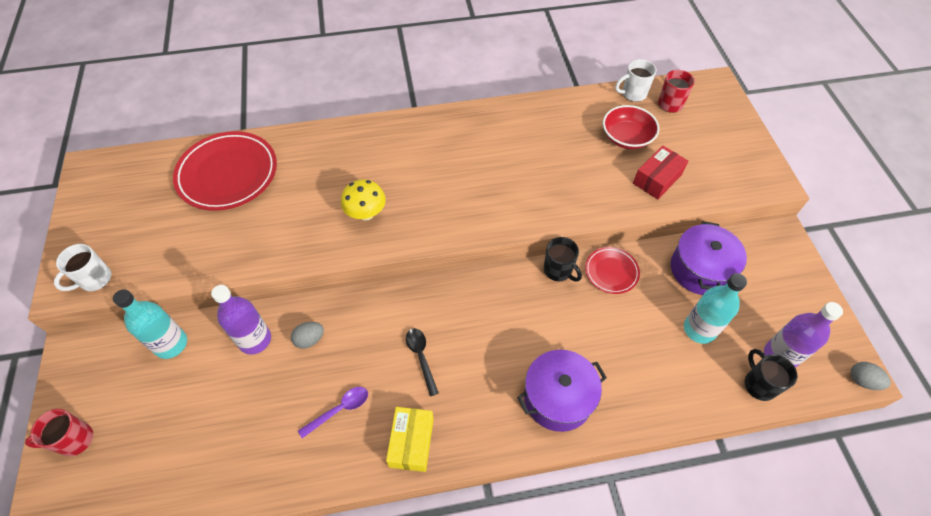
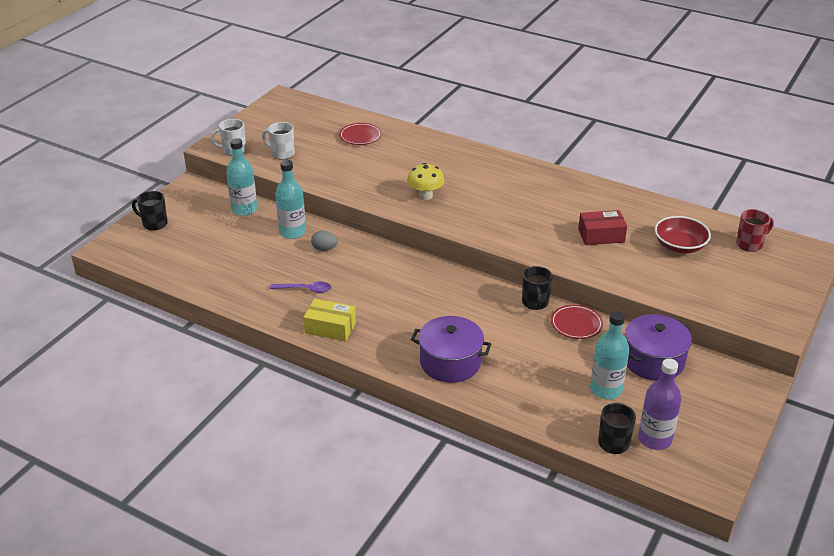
camera: 40 degrees right, 20 degrees down
red mug [25,409,93,456] -> black mug [132,191,168,231]
red plate [173,131,277,211] -> red plate [339,123,382,145], size x0.51
purple bottle [211,285,271,355] -> turquoise bottle [275,160,306,239]
yellow box [386,407,434,472] -> yellow box turned 60 degrees clockwise [303,298,356,341]
black spoon [406,328,439,396] -> none
white mug [615,59,657,102] -> white mug moved to [262,122,295,160]
red box [633,146,688,199] -> red box moved to [578,210,627,245]
grey egg [851,362,891,390] -> none

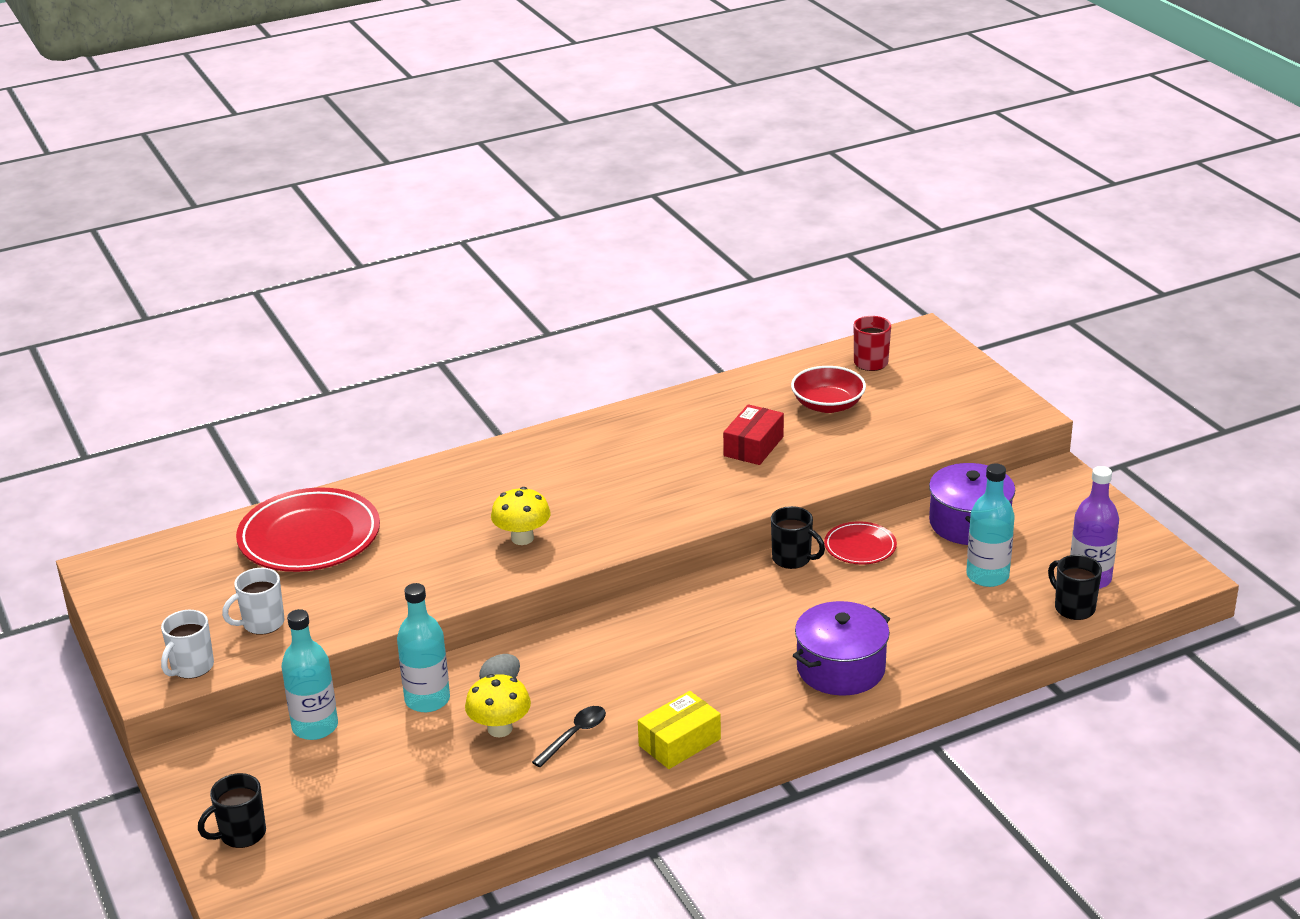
camera: 55 degrees left, 5 degrees down
purple spoon [270,282,331,293] -> black spoon [532,706,606,767]
red plate [339,123,382,145] -> red plate [236,487,380,572], size x1.95
none -> yellow mushroom [465,674,531,737]

